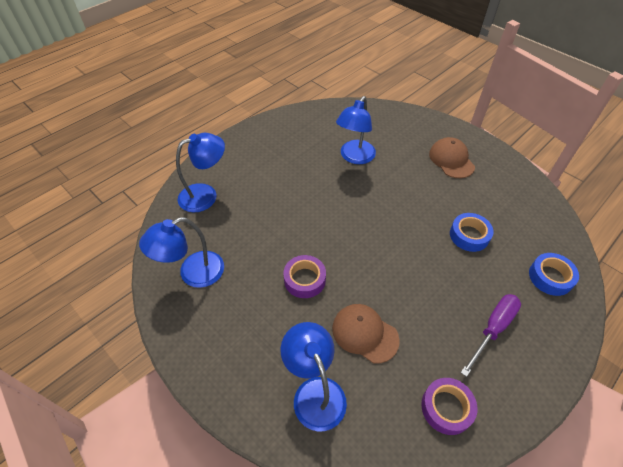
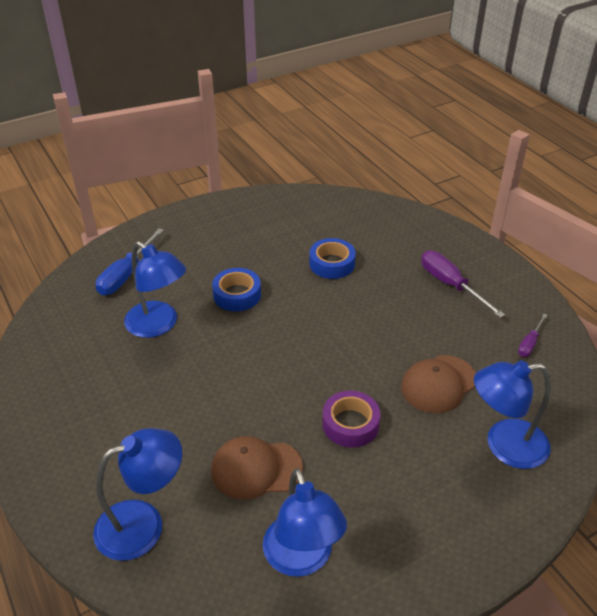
camera: 75 degrees left, 10 degrees down
blue lamp [176,133,225,212] -> blue lamp turned 75 degrees clockwise [93,428,182,561]
purple tape [421,378,477,435] -> purple screwdriver [518,314,547,357]
brown cap [429,137,475,178] -> brown cap moved to [211,436,303,500]
blue tape [529,253,579,296] -> blue tape moved to [212,268,261,311]
none -> blue screwdriver [96,228,164,295]

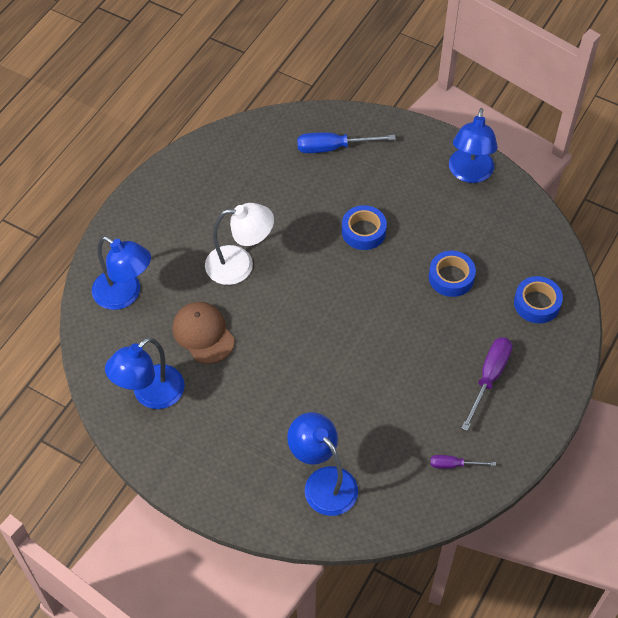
camera: 60 degrees right, 15 degrees up
blue lamp [124,241,186,338] -> blue lamp moved to [449,108,498,183]
purple tape [322,391,380,448] -> none
brown cap [401,355,476,413] -> none
none -> white lamp [205,203,274,285]
none -> blue tape [514,276,563,323]

